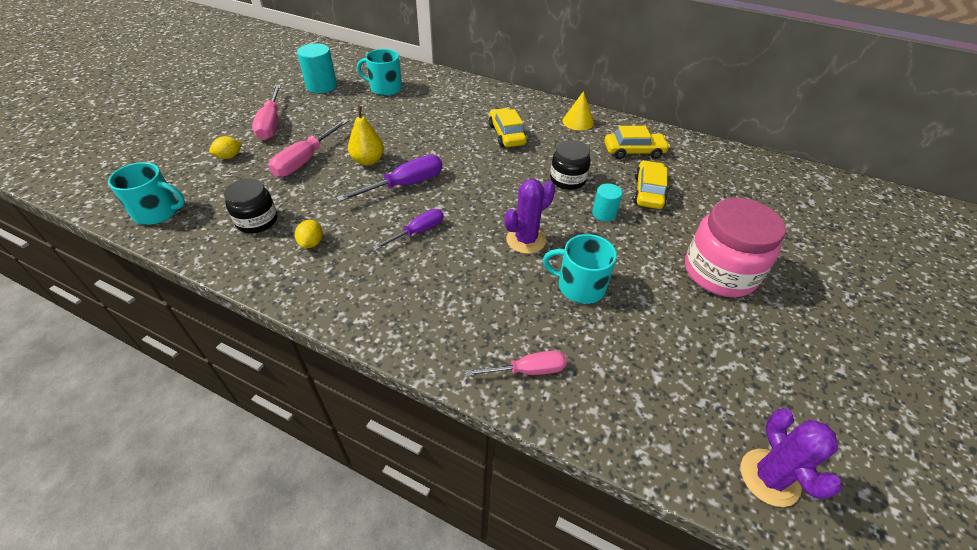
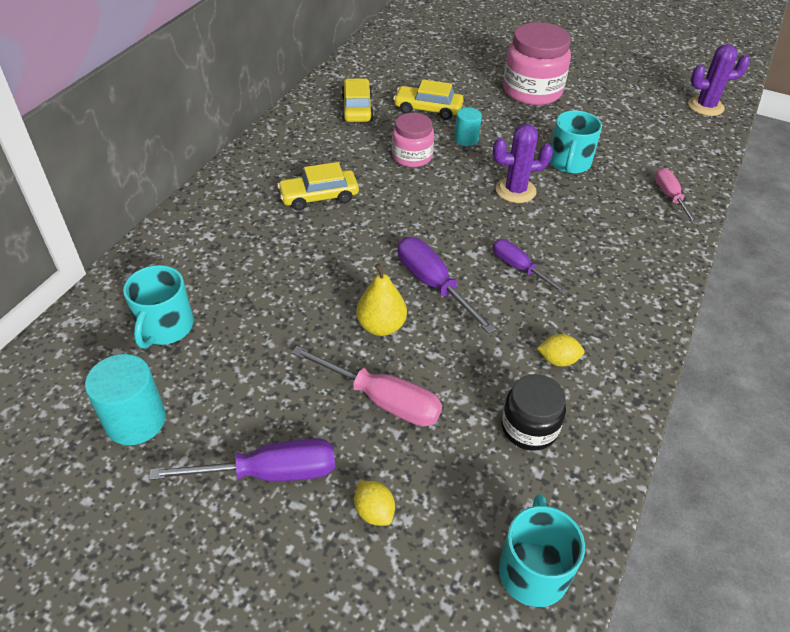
camera: 90 degrees left, 0 degrees up
pink screwdriver [252,84,281,140] -> purple screwdriver [149,438,335,481]
purple cactus [505,179,555,254] -> purple cactus turned 60 degrees counterclockwise [493,124,553,203]
black jar [550,140,591,190] -> pink jar [392,113,434,167]
yellow cone [563,91,594,131] -> none

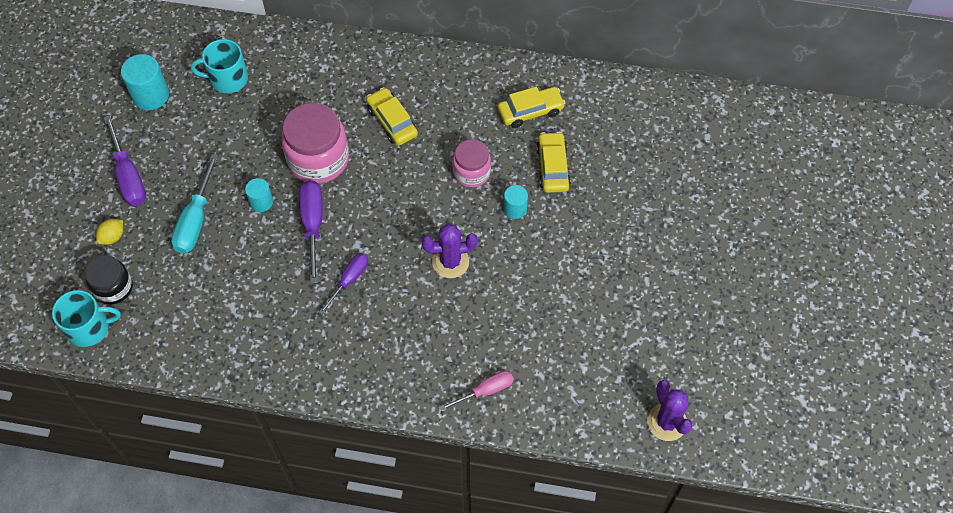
camera: 75 degrees right, 15 degrees up
pink screwdriver [292,346,442,427] -> turquoise screwdriver [171,154,219,254]
yellow pear [356,263,407,336] -> turquoise cylinder [245,178,273,212]
purple screwdriver [398,237,497,334] -> purple screwdriver turned 45 degrees counterclockwise [299,180,323,284]
purple cactus [493,124,553,203] -> purple cactus turned 75 degrees counterclockwise [422,224,478,278]
black jar [502,374,566,451] -> black jar moved to [85,255,133,304]
pink jar [503,22,571,105] -> pink jar moved to [281,103,349,184]
yellow lemon [537,334,584,367] -> none
turquoise mug [550,111,602,174] -> none

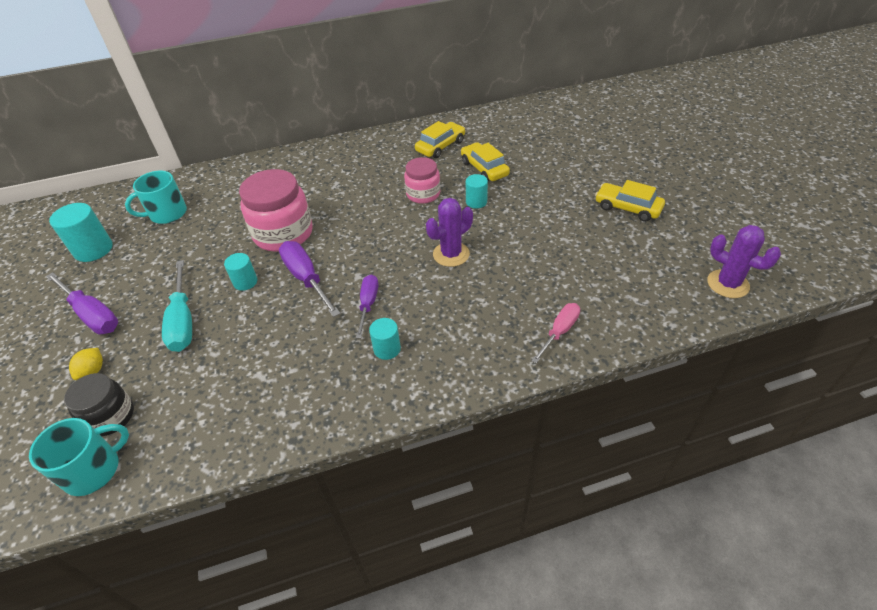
camera: 25 degrees left, 15 degrees down
yellow car [366,87,418,145] -> yellow car moved to [595,180,665,222]
none -> turquoise cylinder [369,318,401,360]

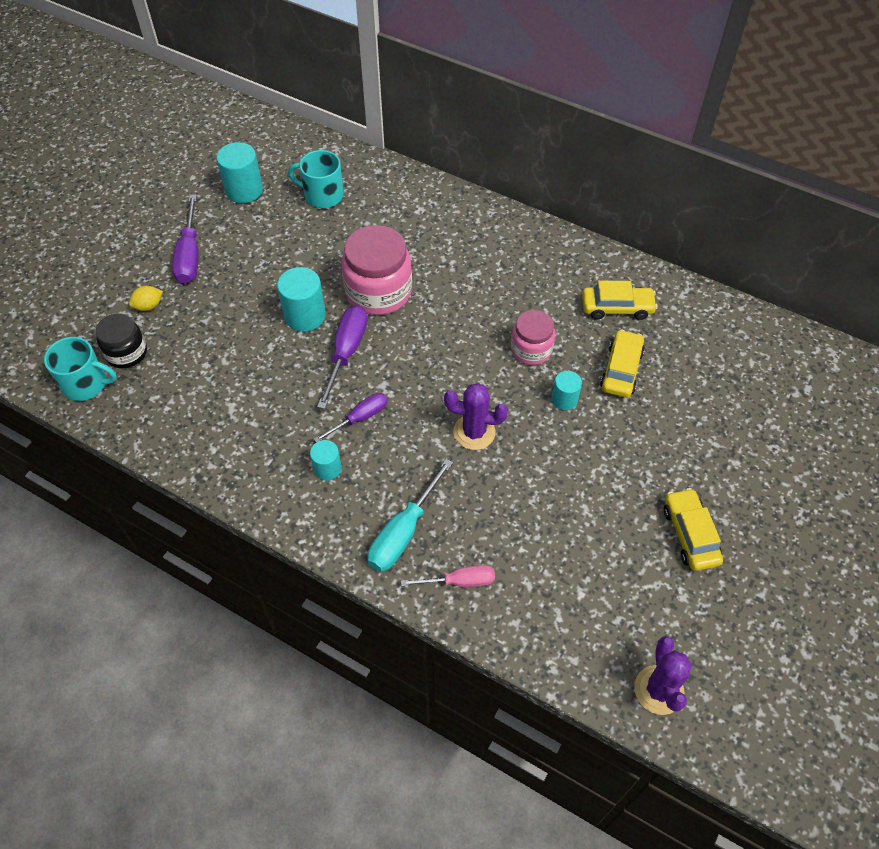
camera: 45 degrees right, 10 degrees up
turquoise screwdriver [162,260,192,352] -> turquoise screwdriver moved to [368,459,453,572]
turquoise cylinder [224,253,257,291] -> turquoise cylinder [277,267,326,332], size x1.66

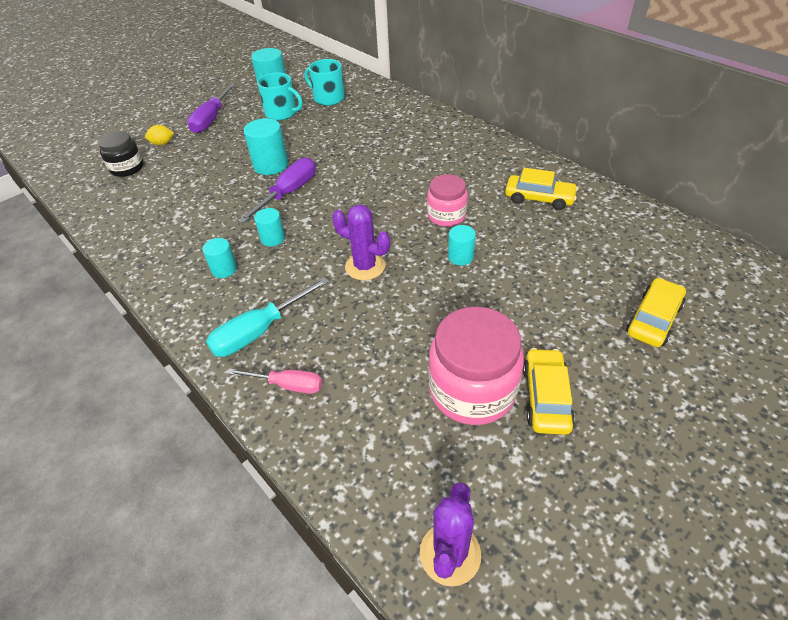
camera: 20 degrees right, 10 degrees down
turquoise mug [44,337,117,401] -> turquoise mug moved to [257,73,303,120]
purple screwdriver [314,393,388,442] -> turquoise cylinder [254,208,285,247]
pink jar [342,225,412,315] -> pink jar moved to [429,307,524,425]
yellow car [600,329,645,397] -> yellow car moved to [626,278,686,347]

